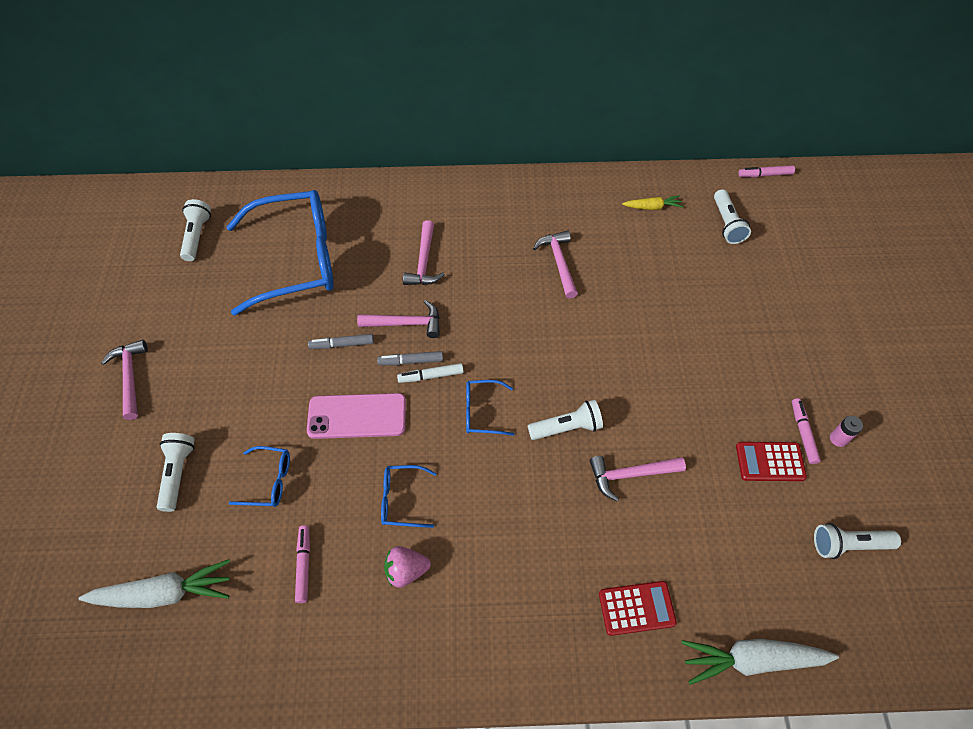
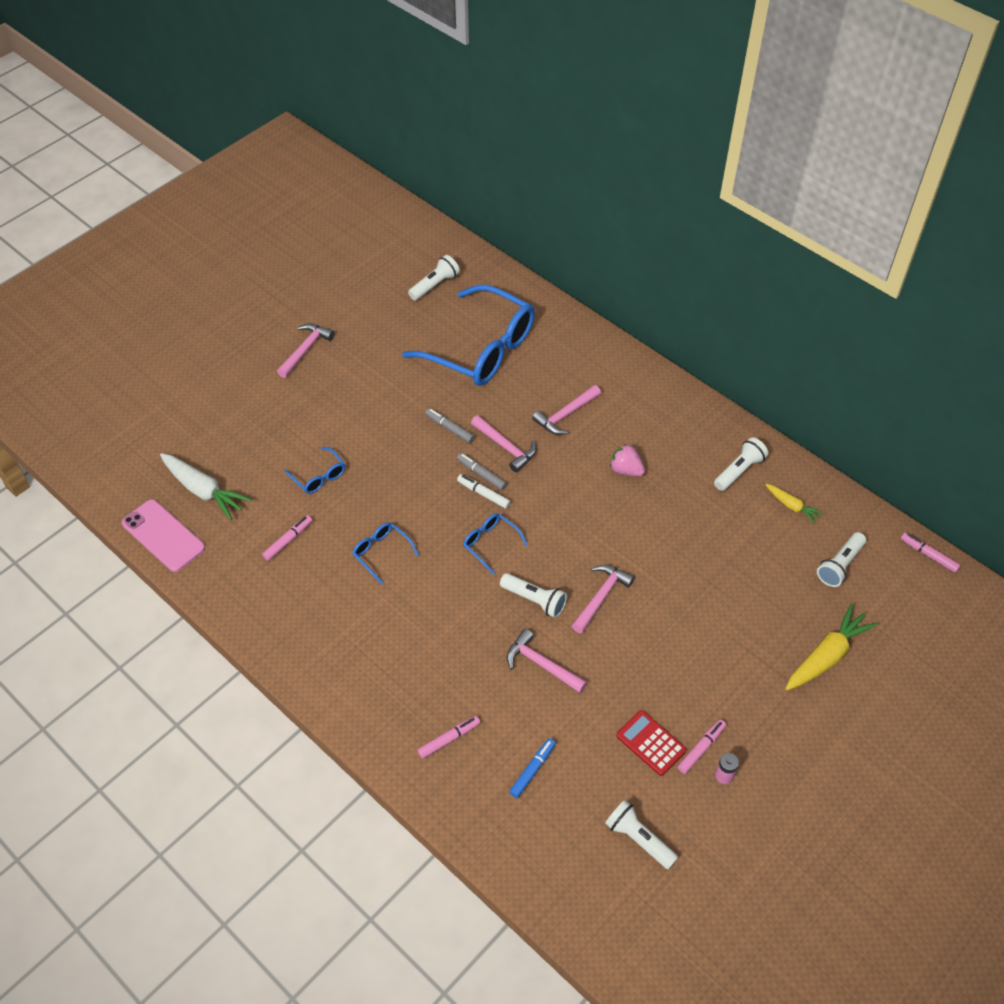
camera: 45 degrees right, 5 degrees down
white flashlight [157,433,195,512] -> white flashlight moved to [714,437,768,491]
pink phone [307,393,406,439] -> pink phone moved to [122,499,205,572]
pink strawberry [384,546,431,588] -> pink strawberry moved to [610,444,645,476]
pink hammer [533,230,578,299] -> pink hammer moved to [572,565,635,633]
red calculator [599,581,677,636] -> pink marker [418,716,480,759]
white carrot [681,639,839,685] -> none
none -> blue marker [509,738,556,798]
none -> yellow carrot [785,604,878,690]

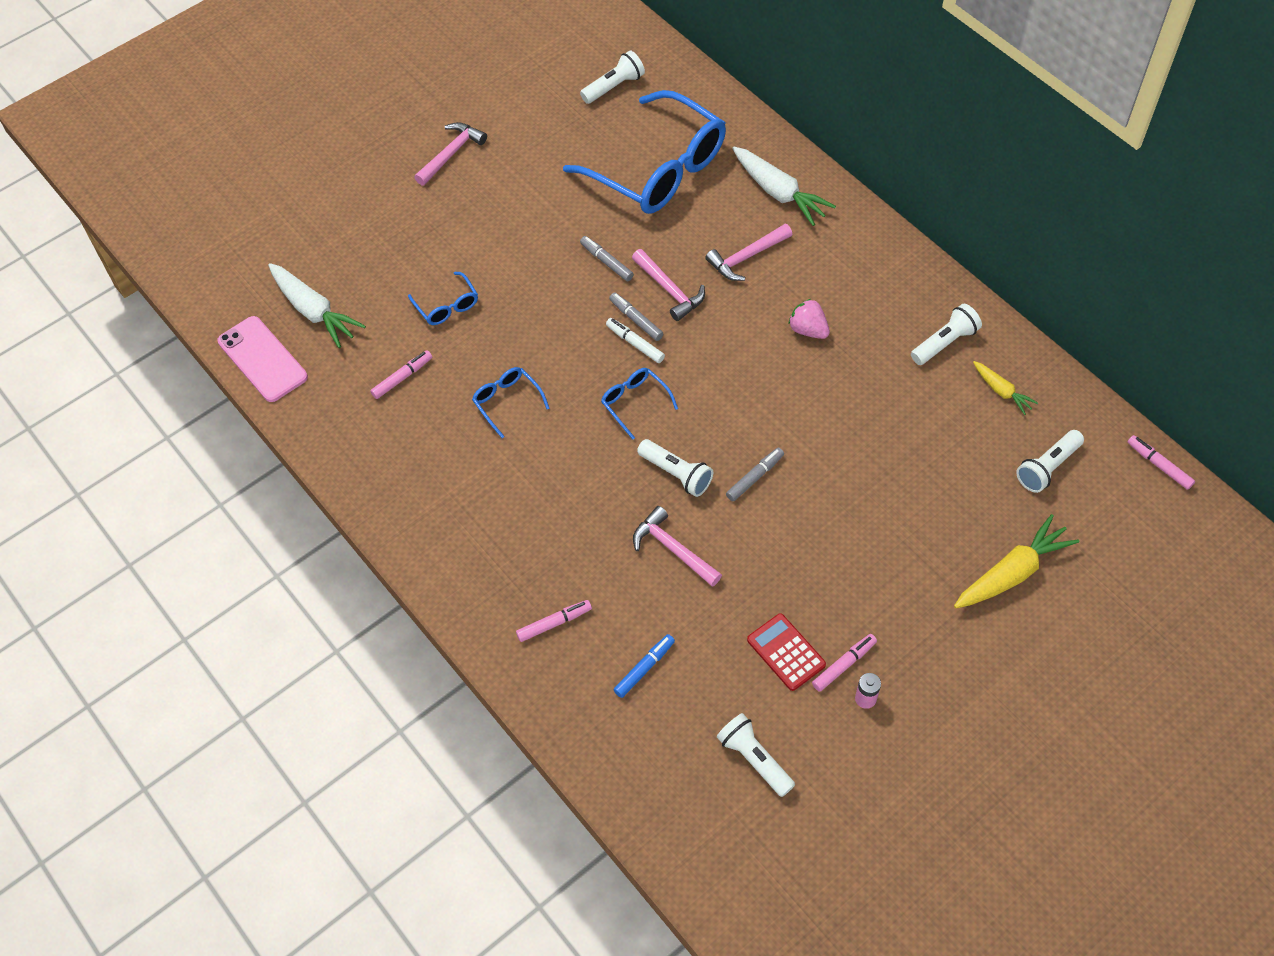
camera: 10 degrees right, 5 degrees up
pink hammer [572,565,635,633] -> grey marker [726,447,784,501]
none -> white carrot [732,147,836,226]

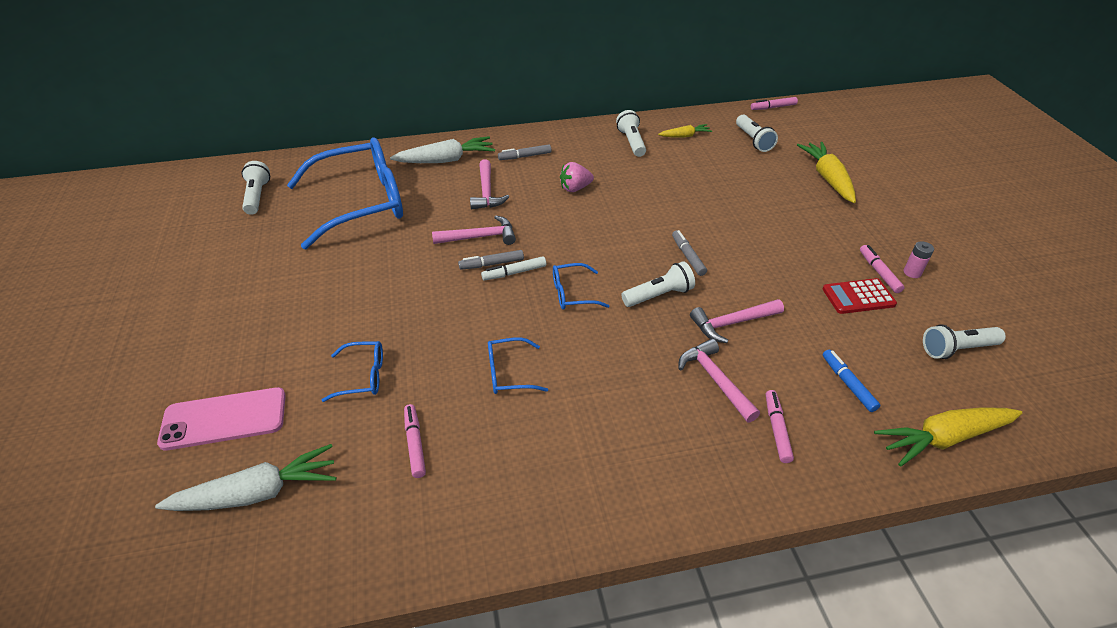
camera: 65 degrees left, 15 degrees down
pink phone [218,316,308,402] -> pink phone moved to [157,387,286,451]
pink hammer [414,122,487,186] -> pink hammer moved to [678,339,760,423]
grey marker [580,236,634,281] -> grey marker moved to [498,144,551,160]
none -> yellow carrot [874,407,1022,467]

